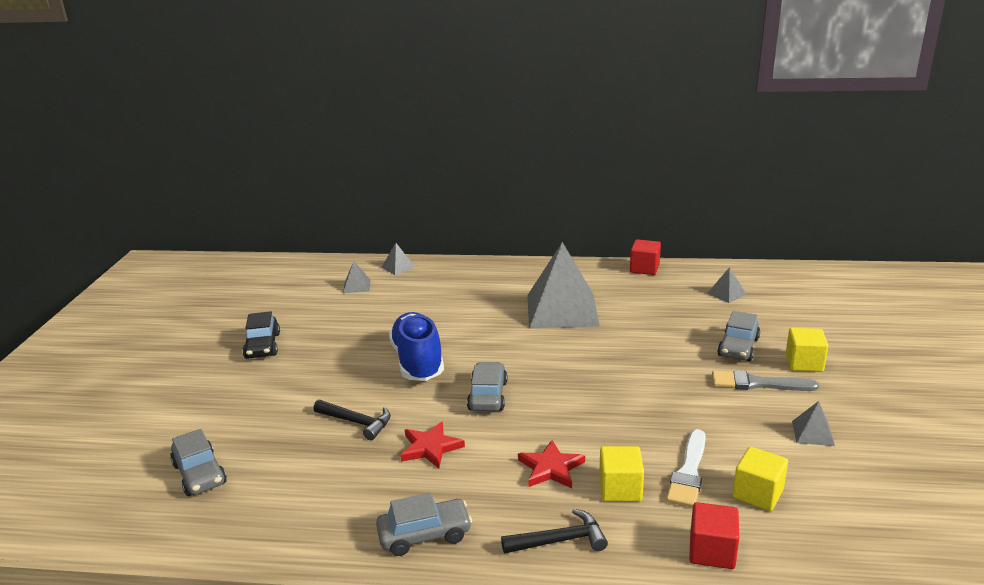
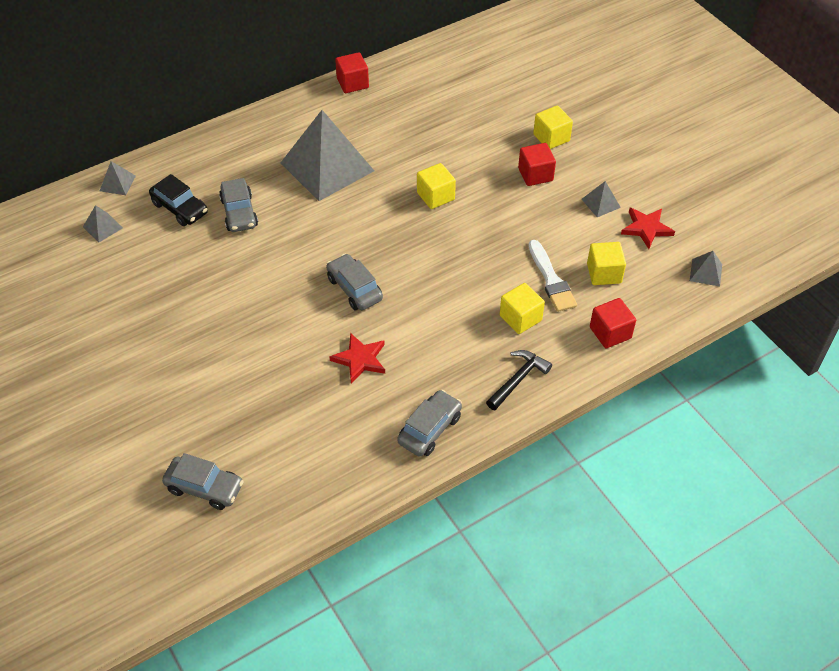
camera: 40 degrees left, 25 degrees up
black car [243,311,280,359] -> black car moved to [149,174,208,226]
black hammer [313,400,391,440] -> none
blue shoe [389,312,444,381] -> none
red star [518,440,585,488] -> red star moved to [621,208,675,249]
grey pyramid [707,267,747,303] -> grey pyramid moved to [690,251,722,287]
grey brush [712,370,819,391] -> red cube [518,143,556,186]
grey car [717,311,760,361] -> grey car moved to [219,178,258,232]
none -> yellow cube [417,163,456,209]

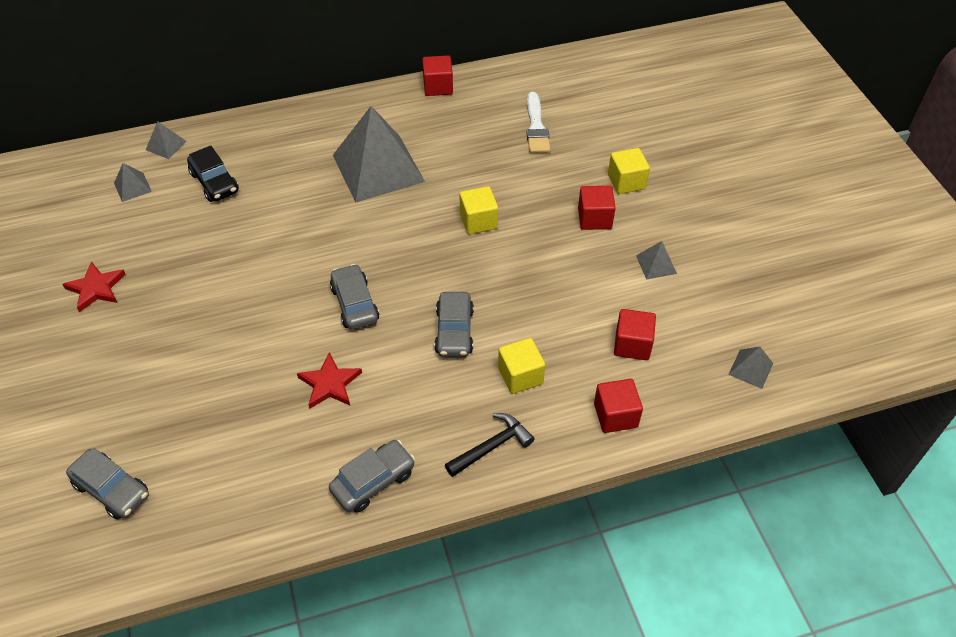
camera: 15 degrees right, 0 degrees up
grey car [219,178,258,232] -> grey car moved to [434,292,474,357]
white brush [529,240,577,312] -> white brush moved to [527,92,550,153]
yellow cube [587,242,626,285] -> red cube [614,309,656,360]
red star [621,208,675,249] -> red star moved to [62,261,126,312]

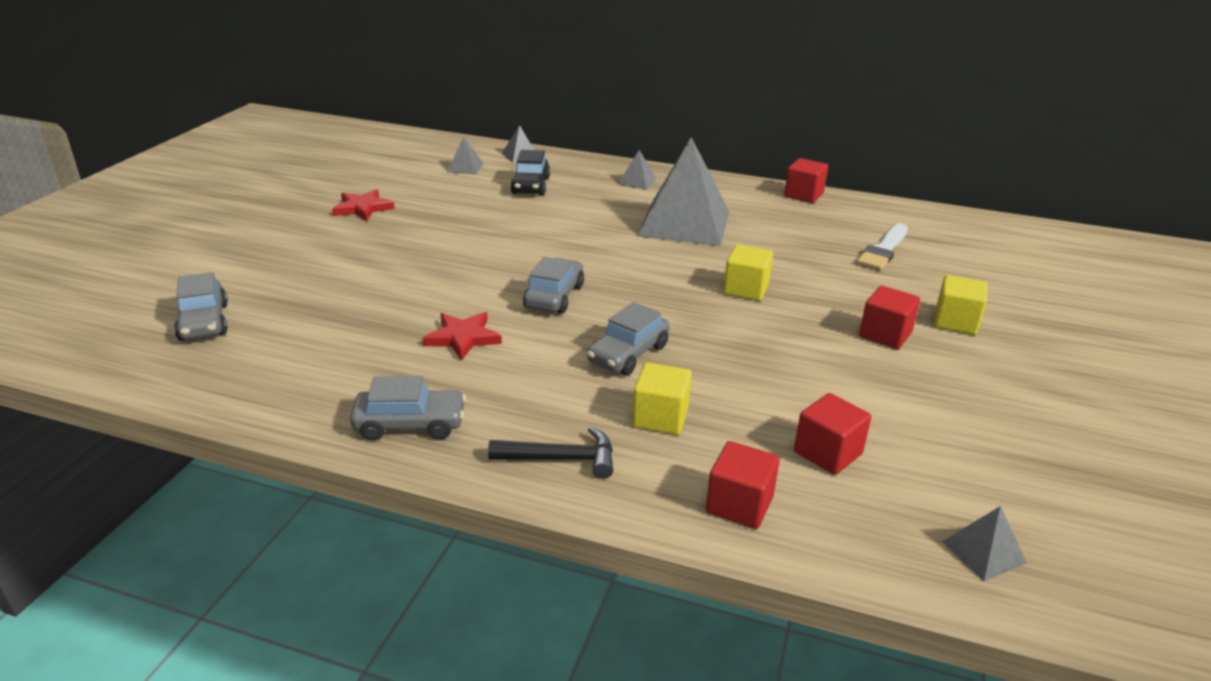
camera: 35 degrees right, 20 degrees down
grey pyramid [636,241,677,280] -> grey pyramid moved to [618,150,657,190]

